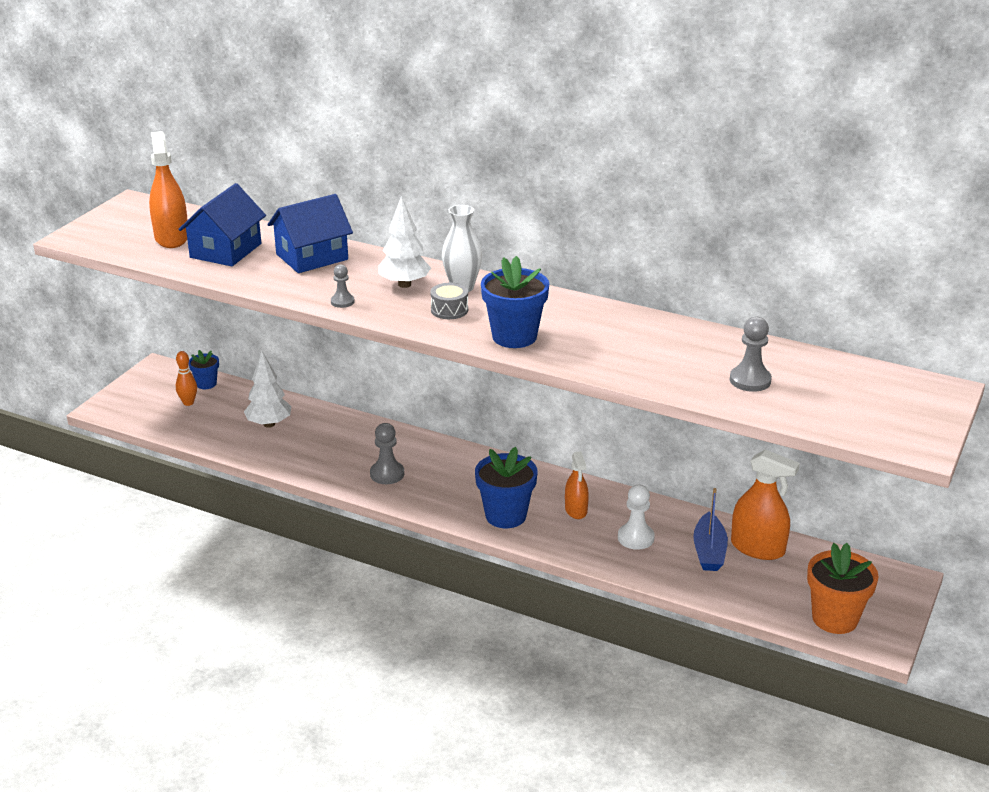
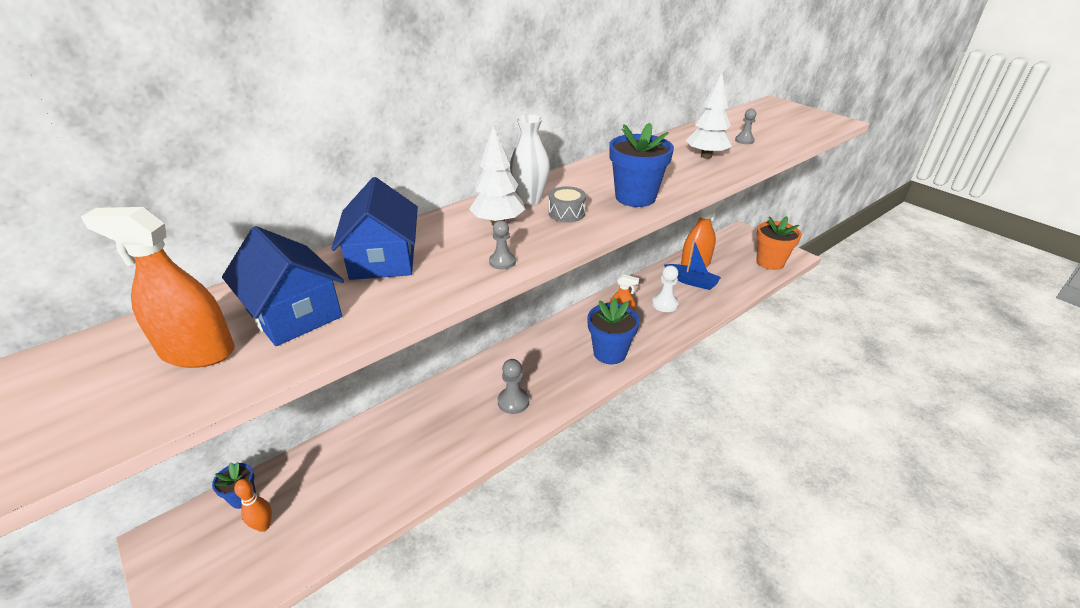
camera: 65 degrees left, 5 degrees up
white tree [244,351,291,428] -> white tree moved to [686,73,732,159]
grey pawn [730,317,772,392] -> grey pawn [735,109,756,144], size x0.63

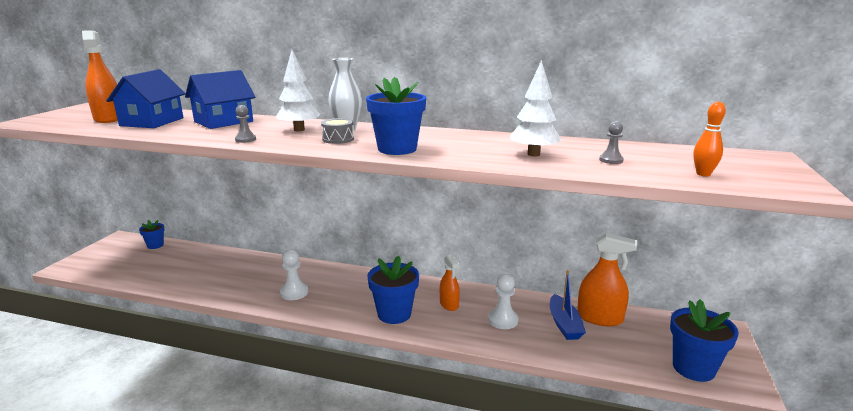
camera: 55 degrees right, 15 degrees down
orange bowling pin [234,479,272,532] -> orange bowling pin moved to [693,101,726,176]
grey pawn [498,359,529,414] -> white pawn [280,250,308,300]
orange flower pot [756,216,802,270] -> blue flower pot [670,299,739,382]

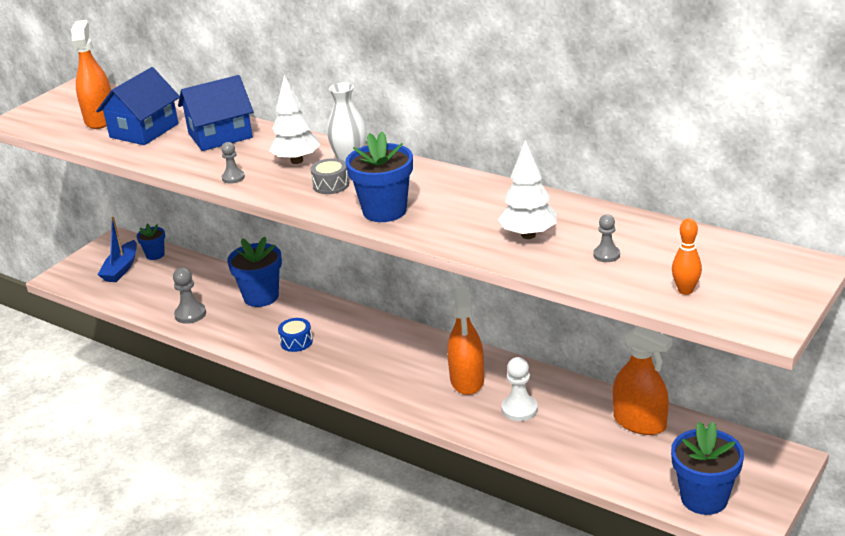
camera: 20 degrees right, 10 degrees up
white pawn [280,250,308,300] -> blue drum [278,318,313,352]
blue flower pot [367,255,419,324] -> blue flower pot moved to [227,237,282,307]
orange spray bottle [440,254,460,311] -> orange spray bottle [448,287,484,395], size x1.60
blue boat [550,270,586,340] -> blue boat moved to [98,217,137,282]
none -> grey pawn [173,267,206,324]

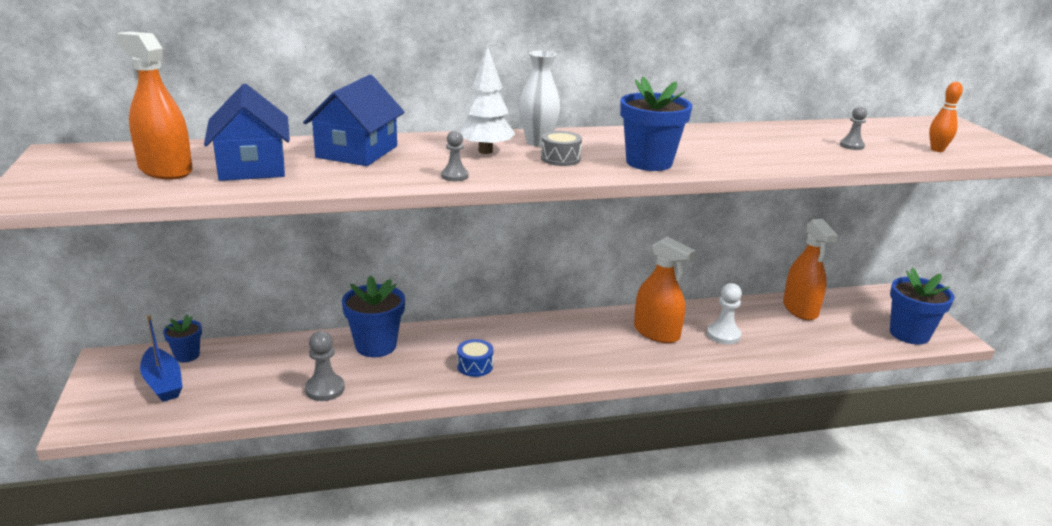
camera: 50 degrees left, 5 degrees down
white tree [498,140,557,239] -> none
orange spray bottle [613,326,672,435] -> orange spray bottle turned 90 degrees clockwise [783,219,838,320]

